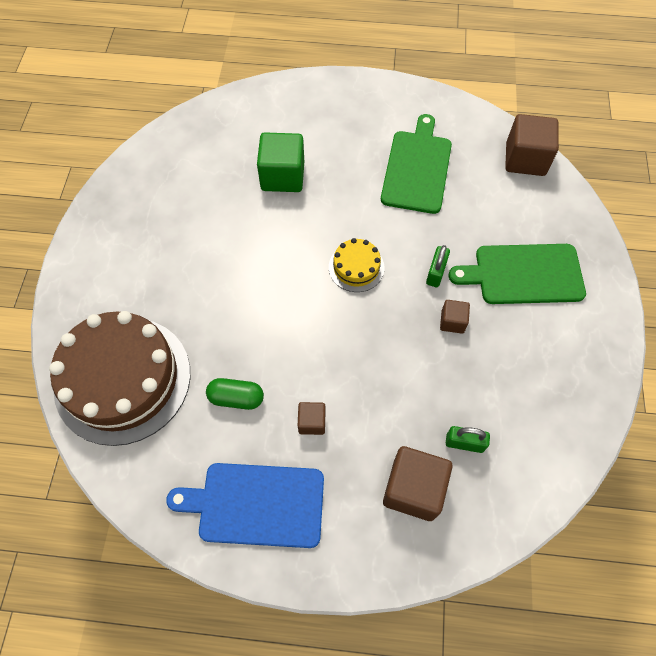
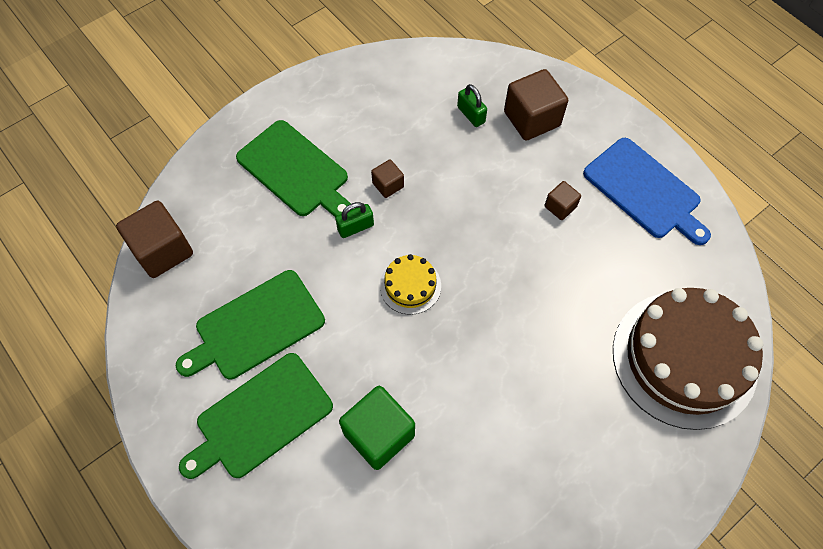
camera: 135 degrees left, 0 degrees up
green capsule [206,378,264,410] -> none
none -> green cutting board [179,353,333,479]

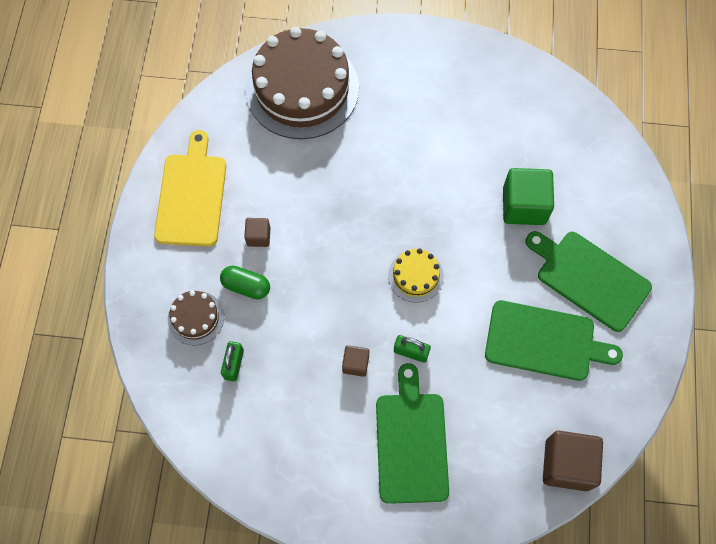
camera: 135 degrees left, 5 degrees up
green cutting board [179,353,333,479] -> green cutting board turned 150 degrees counterclockwise [525,231,652,332]
brown cube [504,69,568,141] -> brown cake [168,290,224,345]
blue cutting board [583,138,711,245] -> yellow cutting board [154,130,226,247]
none -> green capsule [220,266,270,299]

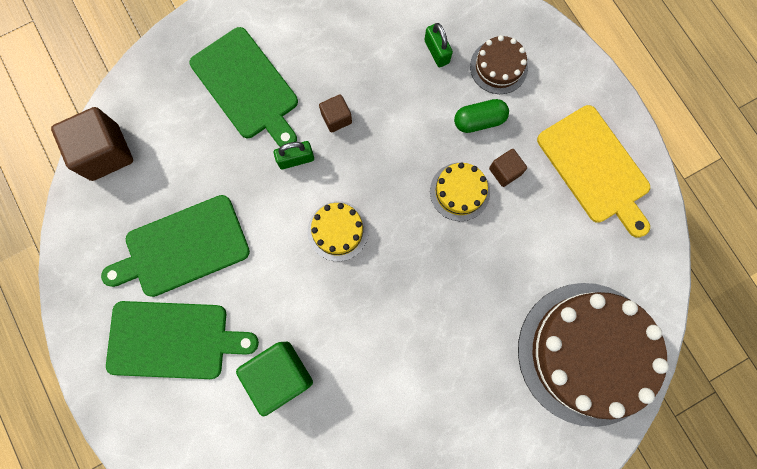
camera: 145 degrees right, 10 degrees up
none -> yellow cake [430,162,490,221]

